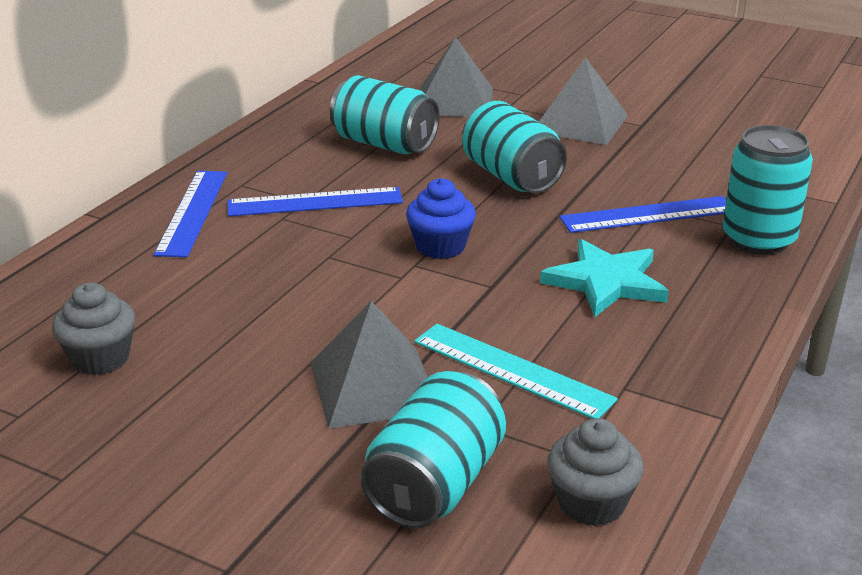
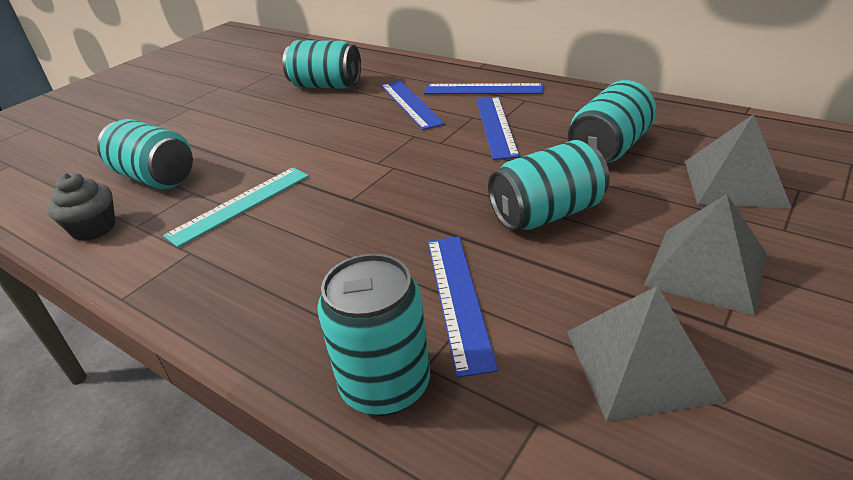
camera: 100 degrees right, 5 degrees up
grey cupcake [52,282,136,375] -> turquoise can [283,40,361,89]
grey pyramid [310,301,428,429] -> grey pyramid moved to [567,286,727,422]
blue cupcake [406,178,476,259] -> none
turquoise star [540,239,669,317] -> none
none -> blue ruler [381,80,445,130]

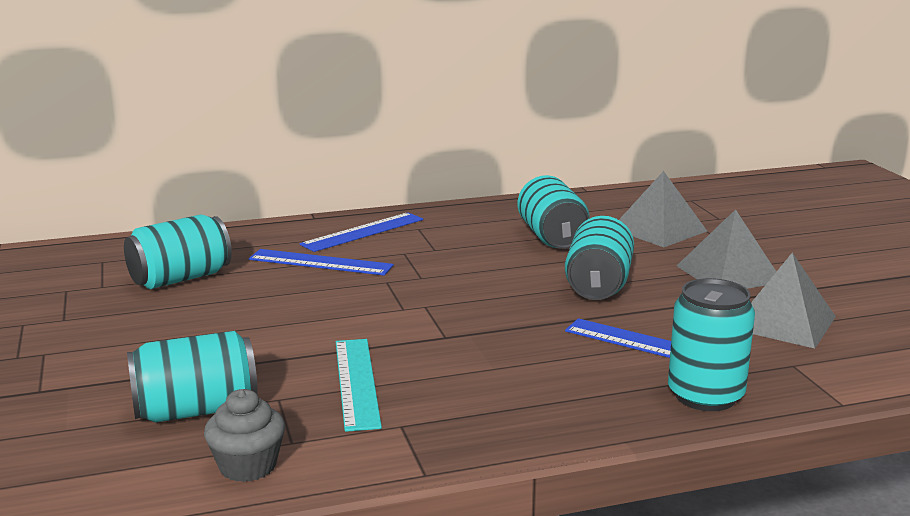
camera: 55 degrees left, 15 degrees down
blue ruler [476,97,520,160] -> none

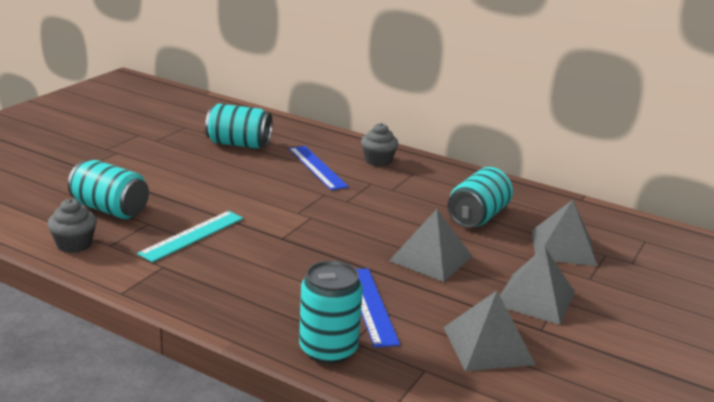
camera: 45 degrees right, 5 degrees up
blue ruler [300,212,423,252] -> grey cupcake [361,123,398,167]
turquoise can [565,216,634,300] -> grey pyramid [389,209,472,282]

